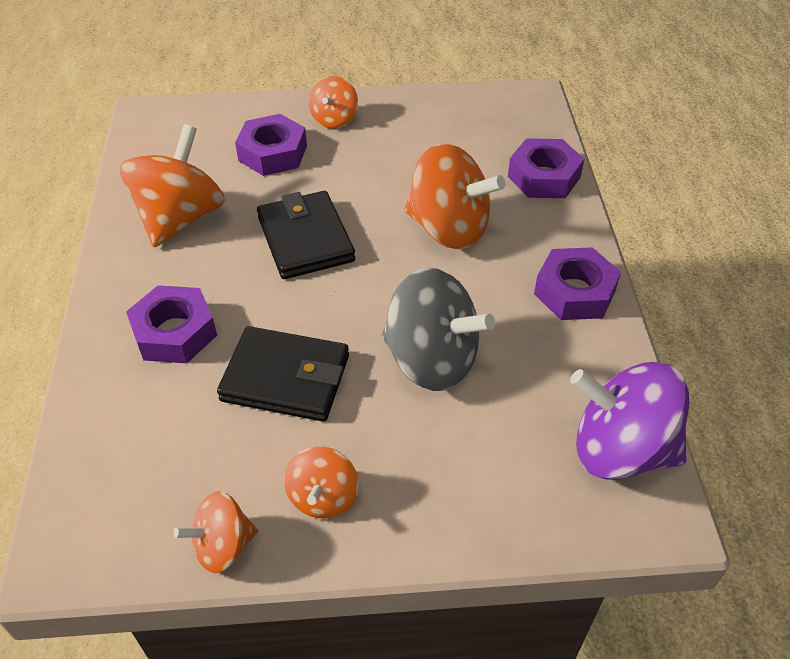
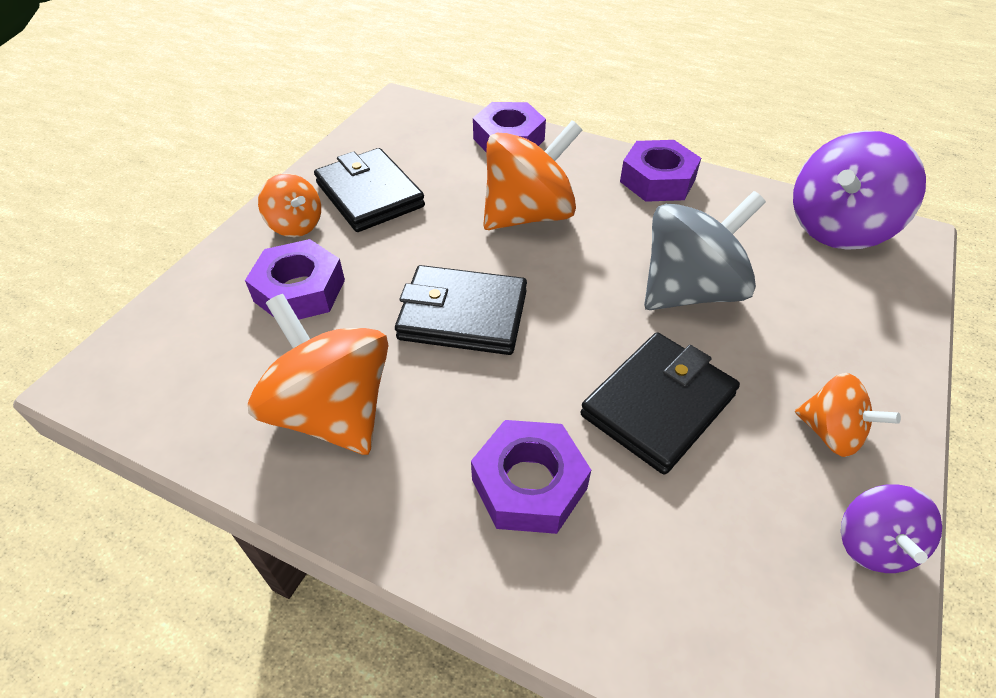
camera: 60 degrees left, 0 degrees up
orange spinning top [174,491,258,573] -> purple spinning top [841,484,942,573]
none -> black wallet [314,148,425,232]

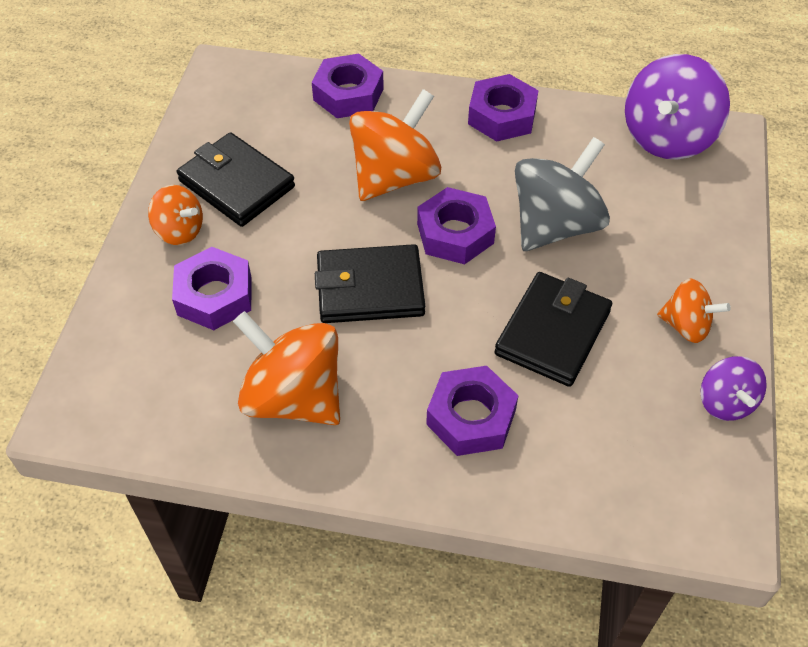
camera: 15 degrees left, 5 degrees up
none -> purple nut [417,187,496,264]

